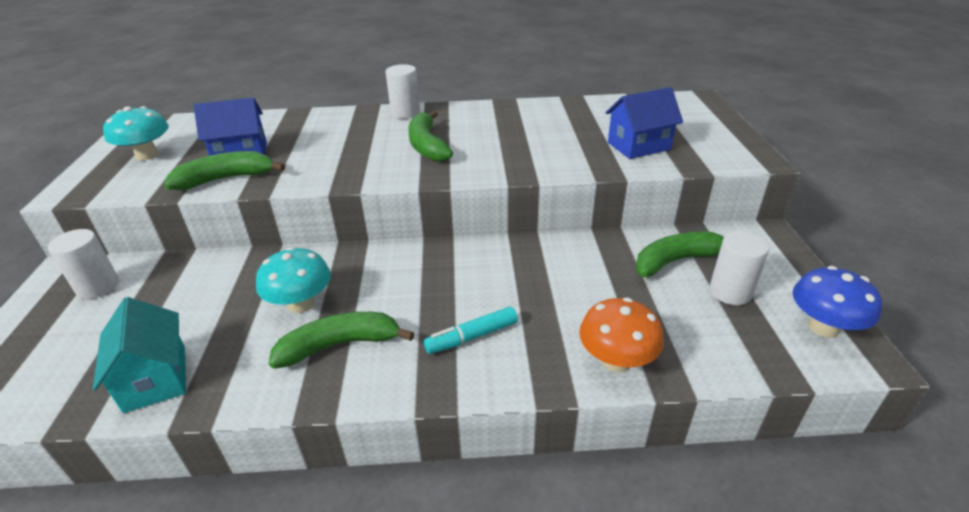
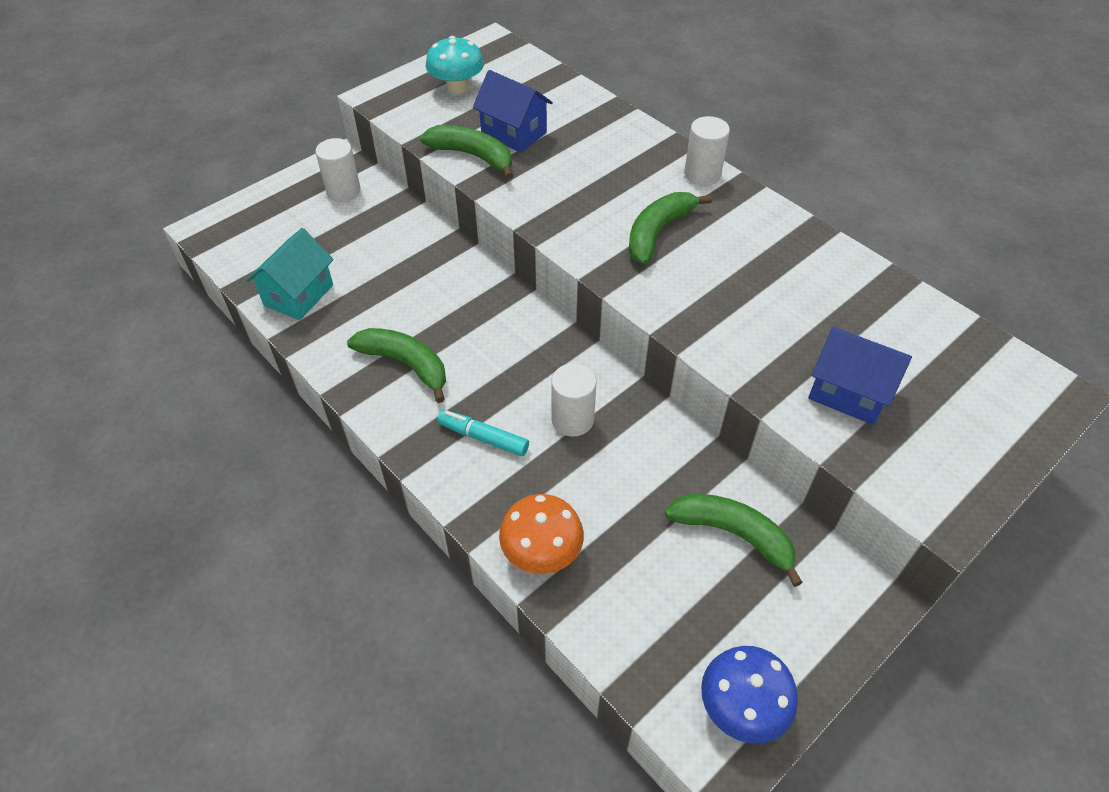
camera: 50 degrees right, 15 degrees up
turquoise mushroom [256,247,331,313] -> none
white cylinder [710,231,769,305] -> white cylinder moved to [551,363,597,437]

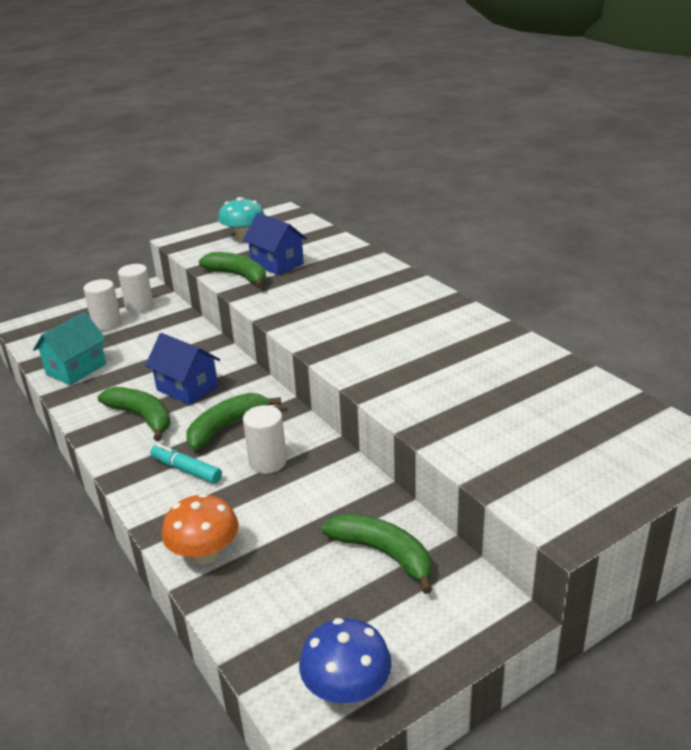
camera: 10 degrees right, 20 degrees down
green banana [629,192,712,265] -> green banana moved to [186,393,281,450]
white cylinder [684,116,730,186] -> white cylinder moved to [83,279,122,331]
blue house [808,327,912,425] -> blue house moved to [145,333,220,405]

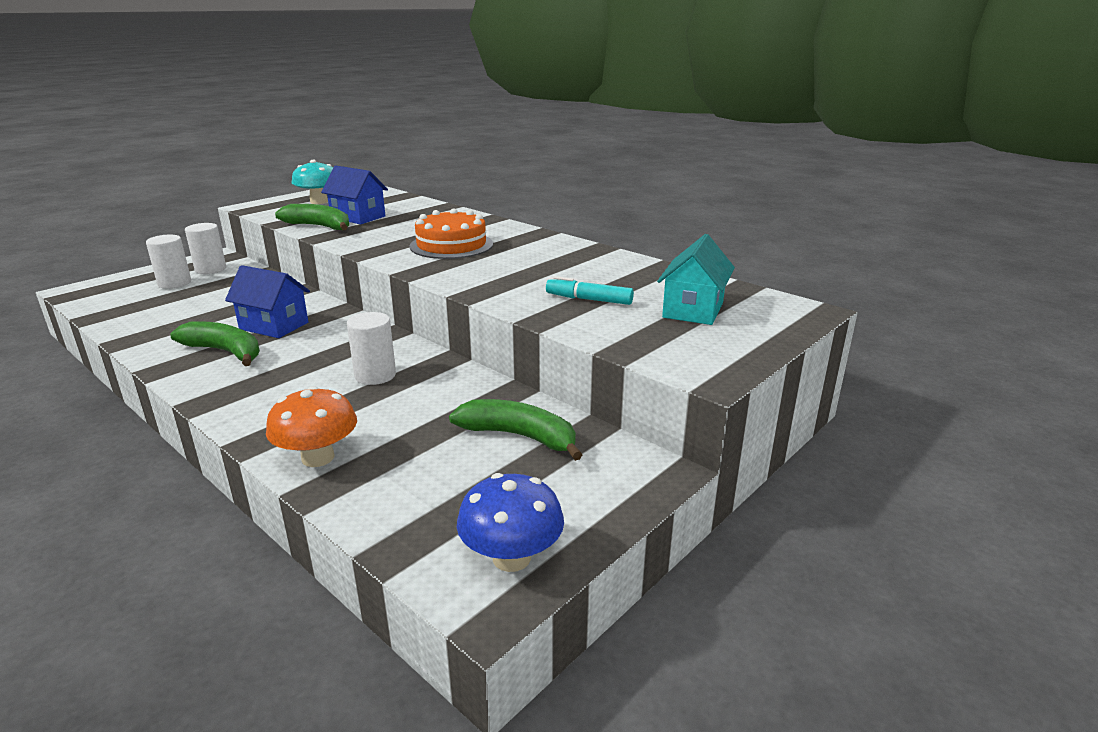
camera: 15 degrees left, 5 degrees down
turquoise house [33,312,106,385] -> turquoise house moved to [657,234,735,325]
turquoise marker [150,444,222,484] -> turquoise marker moved to [546,276,634,305]
green banana [186,393,281,450] -> none
none -> orange cake [409,209,493,259]

